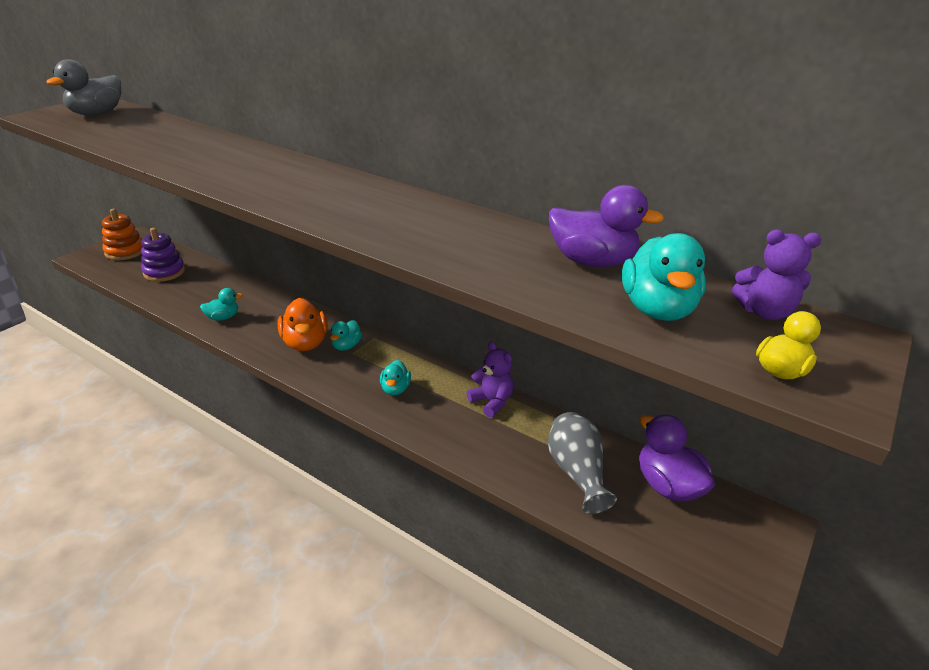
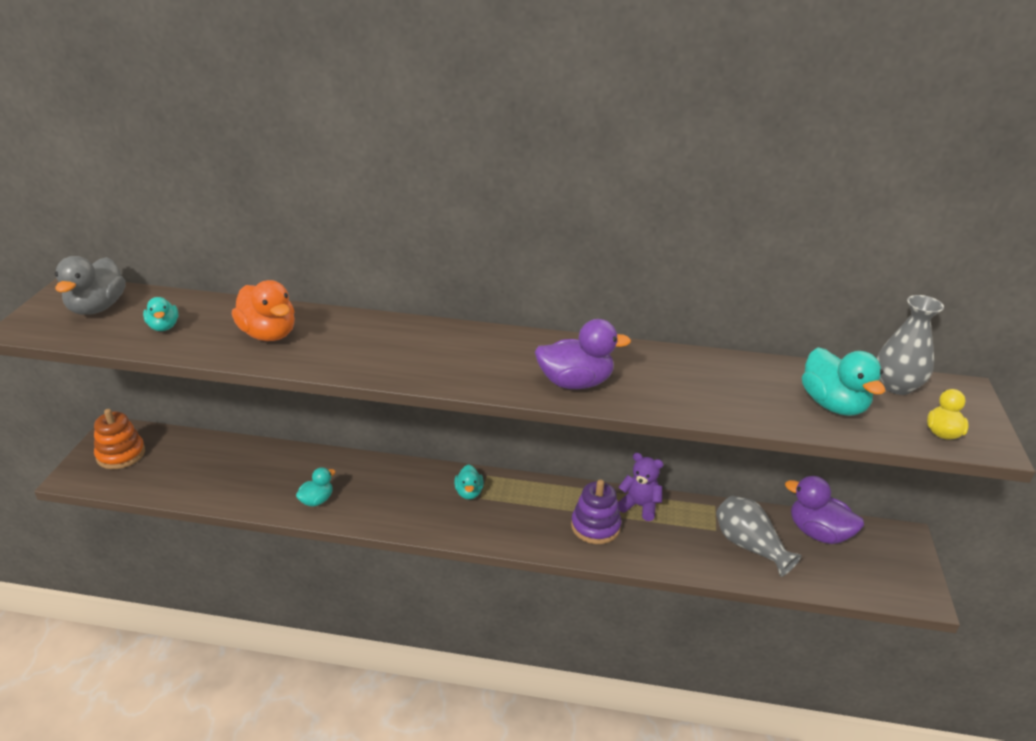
camera: 25 degrees left, 0 degrees up
purple stacking toy [141,228,185,282] -> purple stacking toy moved to [571,480,621,544]
orange duck [278,298,328,351] -> orange duck moved to [232,280,295,341]
turquoise duck [380,360,411,396] -> turquoise duck moved to [143,297,178,331]
purple duck [549,185,664,267] -> purple duck moved to [535,319,631,389]
purple teddy bear [732,230,822,320] -> grey vase [877,295,944,395]

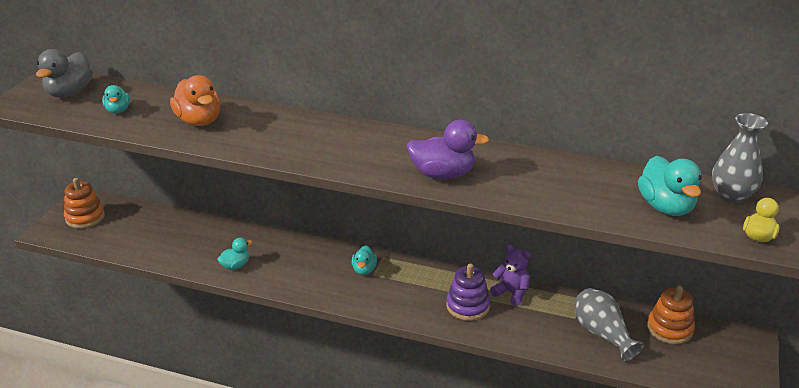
camera: 10 degrees right, 0 degrees up
purple duck [785,476,864,544] -> orange stacking toy [647,286,695,344]

